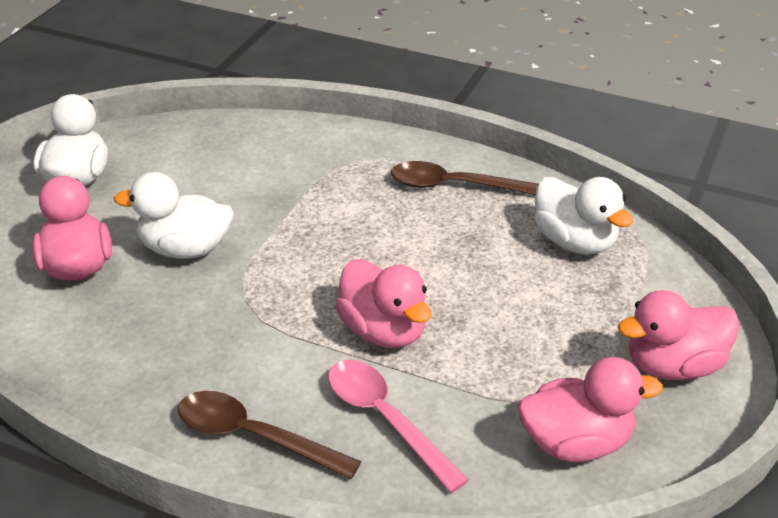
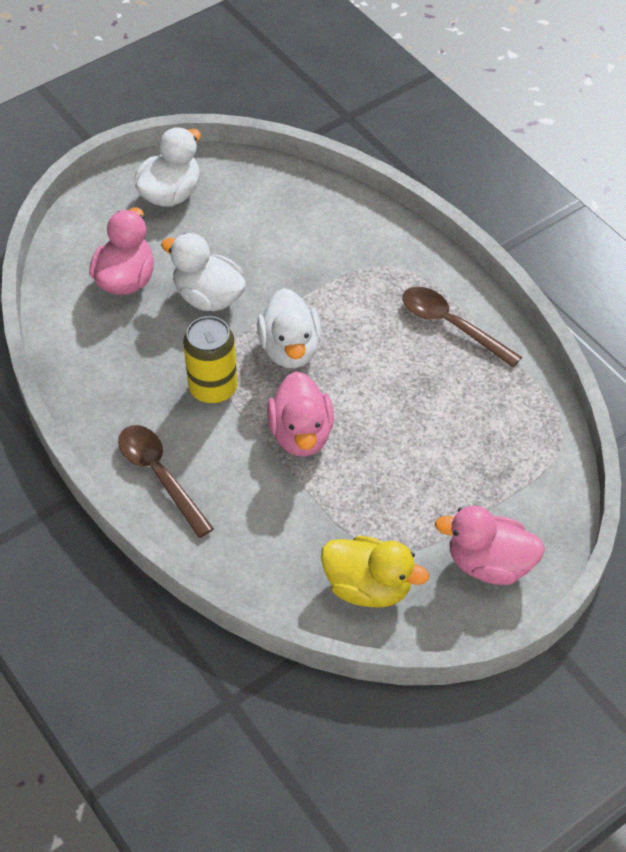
camera: 30 degrees right, 15 degrees up
pink spoon [328,360,469,493] -> none
pink duck [518,357,663,462] -> yellow duck [321,536,429,608]
white duck [534,177,633,255] -> white duck moved to [257,288,321,368]
none -> yellow can [183,316,237,404]

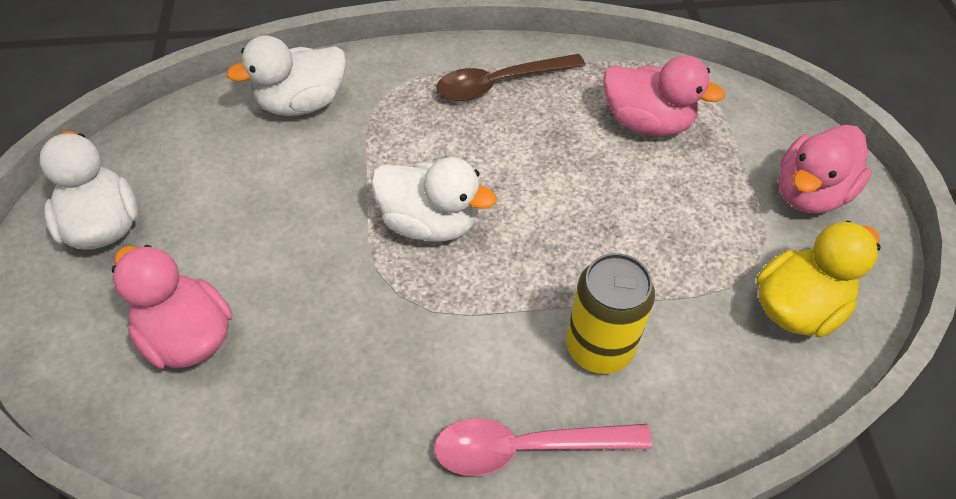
camera: 60 degrees left, 0 degrees up
brown spoon [118,425,214,538] -> pink spoon [434,418,652,476]
white duck [161,233,246,311] -> white duck moved to [226,35,346,116]
yellow can [183,316,237,404] -> yellow can moved to [566,253,655,374]
pink duck [267,371,334,457] -> pink duck moved to [603,55,725,136]

